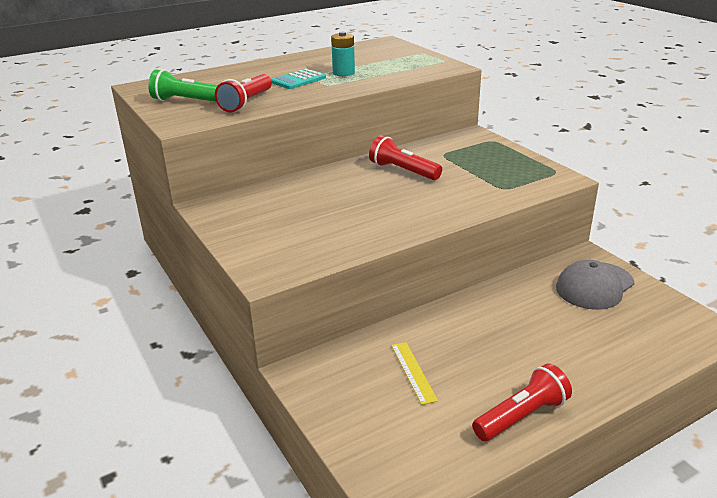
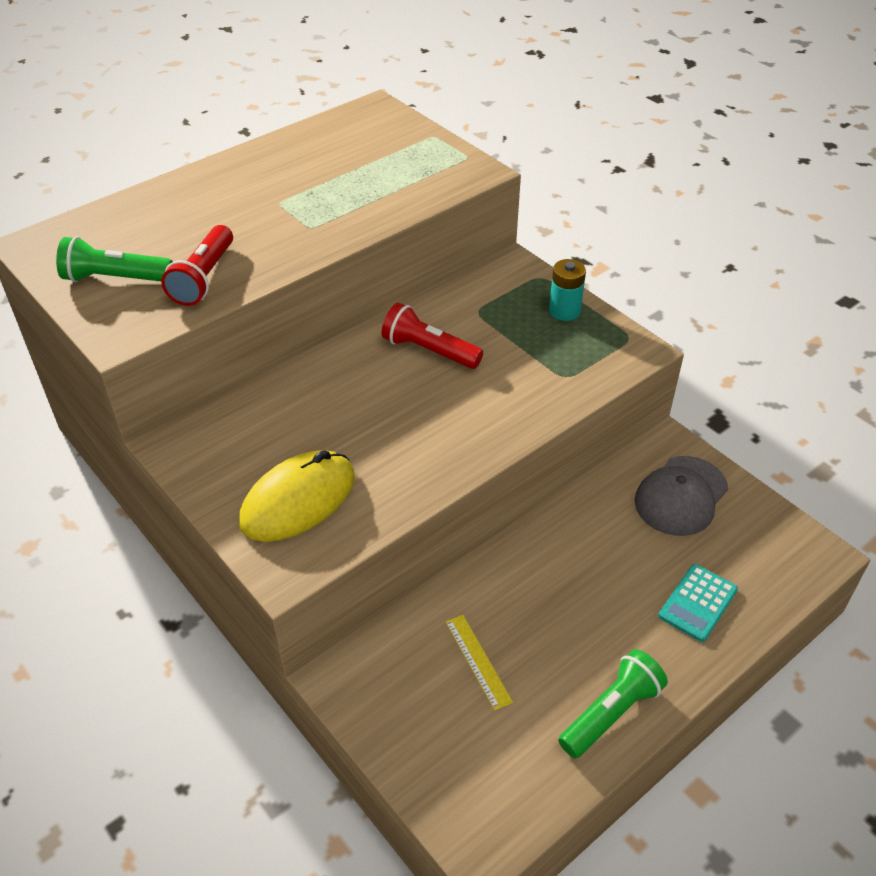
camera: 10 degrees left, 15 degrees up
turquoise calculator [271,69,326,89] -> turquoise calculator moved to [658,564,738,642]
turquoise battery [331,32,355,76] -> turquoise battery moved to [549,259,586,321]
red flashlight [472,363,572,441] -> green flashlight [558,649,668,758]
none -> yellow mouse [239,450,355,542]

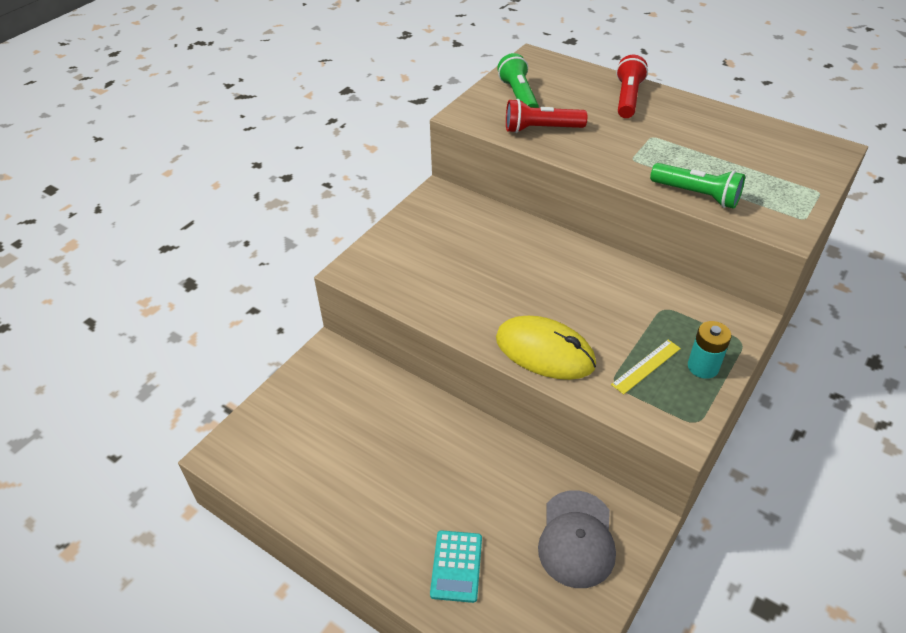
camera: 75 degrees right, 0 degrees up
yellow mouse [239,450,355,542] -> yellow mouse moved to [496,316,596,380]
red flashlight [382,302,483,369] -> red flashlight moved to [616,55,648,118]
yellow ruler [446,615,513,711] -> yellow ruler moved to [611,340,681,395]
green flashlight [558,649,668,758] -> green flashlight moved to [650,163,745,209]
grey cap [635,456,728,536] -> grey cap turned 105 degrees counterclockwise [538,490,616,588]
turquoise calculator [658,564,738,642] -> turquoise calculator turned 105 degrees counterclockwise [430,530,482,603]

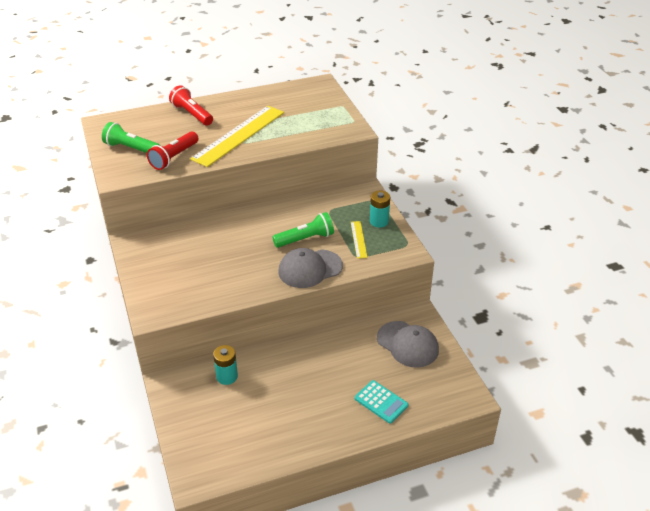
camera: 55 degrees left, 5 degrees down
yellow mouse [496,316,596,380] -> grey cap [278,248,343,288]
green flashlight [650,163,745,209] -> green flashlight moved to [272,212,334,248]
none -> yellow ruler [190,106,284,167]
none -> turquoise battery [213,345,238,385]

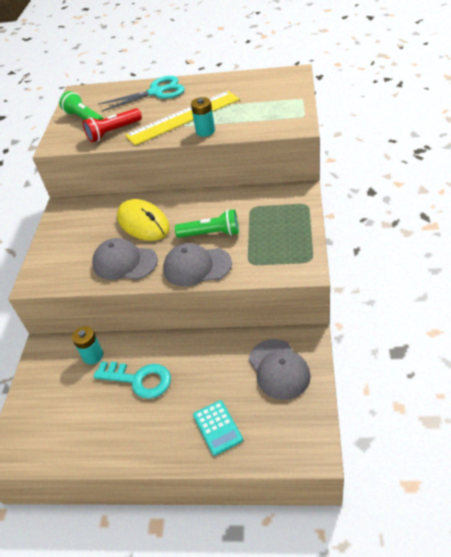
camera: 30 degrees right, 5 degrees up
red flashlight [169,86,213,126] -> turquoise scissors [98,76,185,112]
yellow ruler [351,221,368,259] -> none
turquoise battery [370,191,390,227] -> turquoise battery moved to [191,97,215,137]
none -> grey cap [92,238,158,280]
none -> turquoise key [93,361,171,399]
none -> yellow mouse [117,199,170,241]

